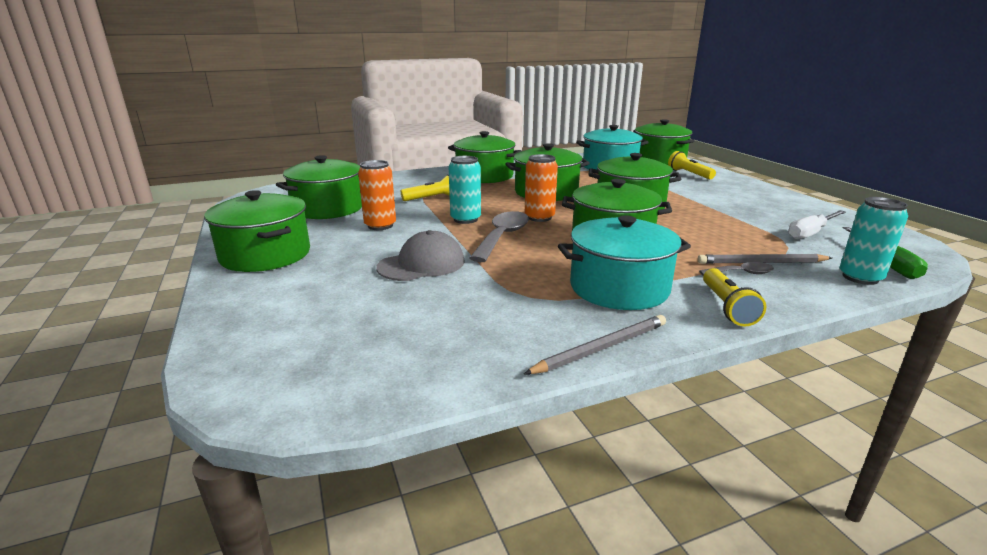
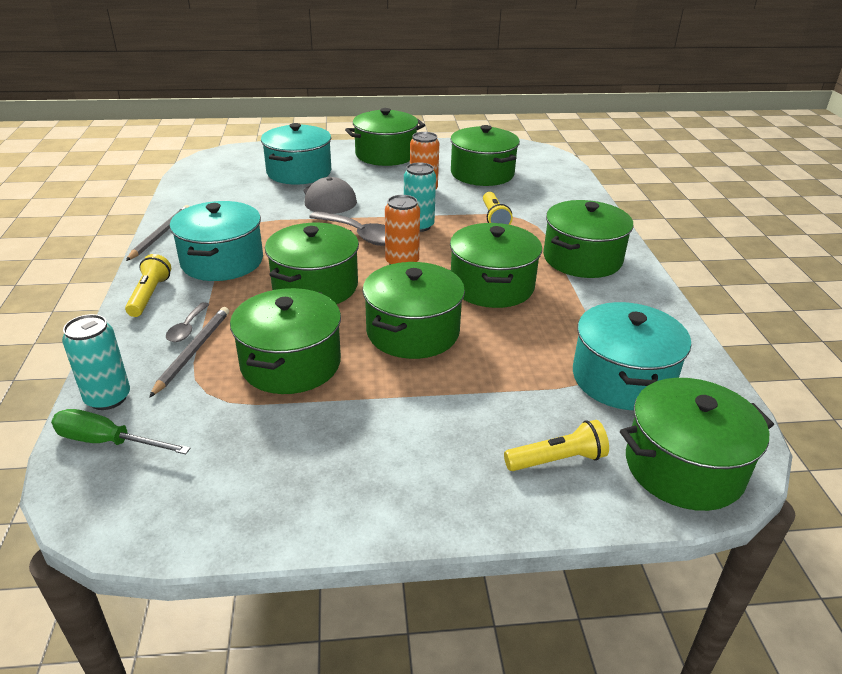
camera: 105 degrees right, 10 degrees up
grey pencil [524,315,666,374] -> grey pencil turned 150 degrees counterclockwise [126,205,190,261]
yellow flashlight [703,268,766,327] -> yellow flashlight turned 75 degrees clockwise [125,254,171,317]
white screwdriver [788,210,846,239] -> none
none -> green pot [230,288,341,394]
none -> turquoise pot [261,123,331,185]

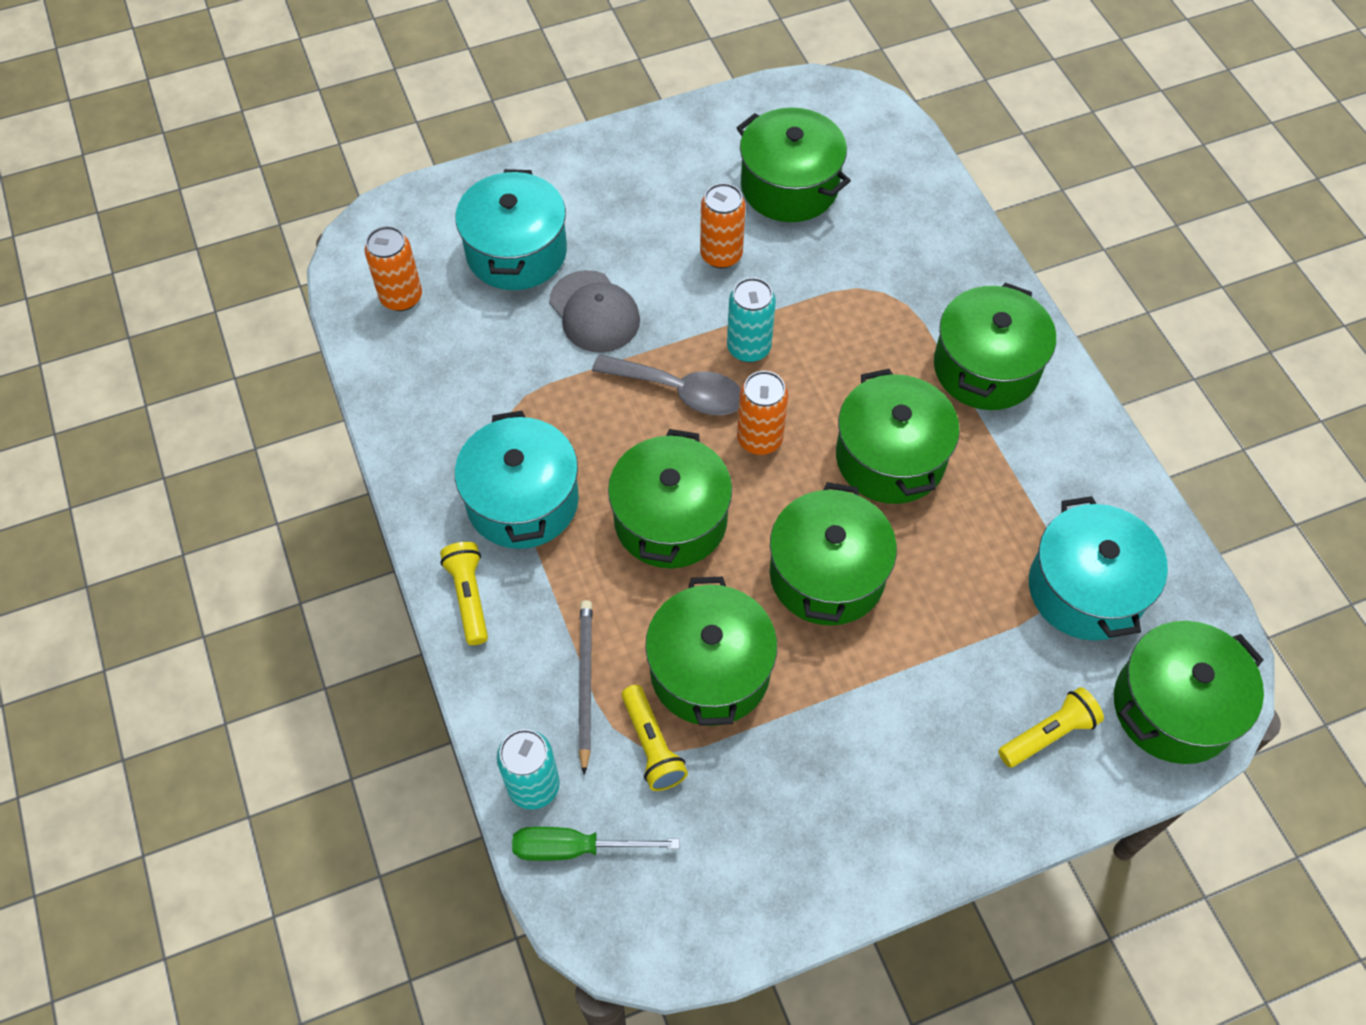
camera: 15 degrees left, 25 degrees up
grey pencil [126,205,190,261] -> none
grey spoon [166,302,210,342] -> none
green pot [345,108,425,166] -> none
yellow flashlight [483,192,513,225] -> yellow flashlight moved to [622,685,688,791]
none -> orange can [364,226,422,311]

